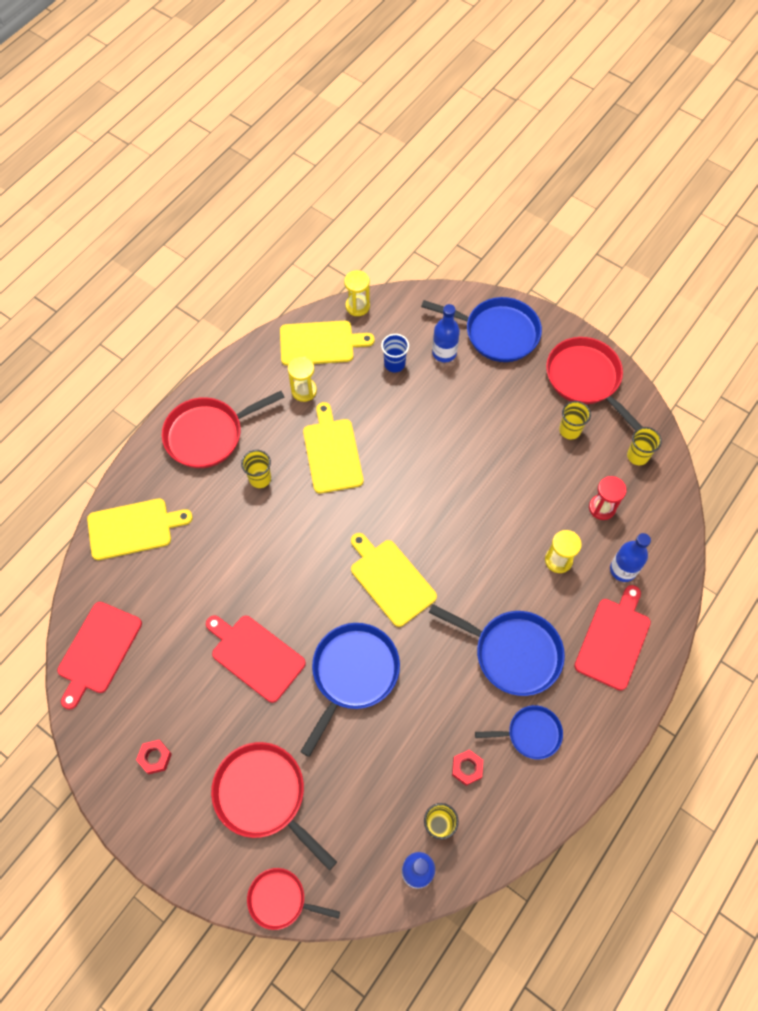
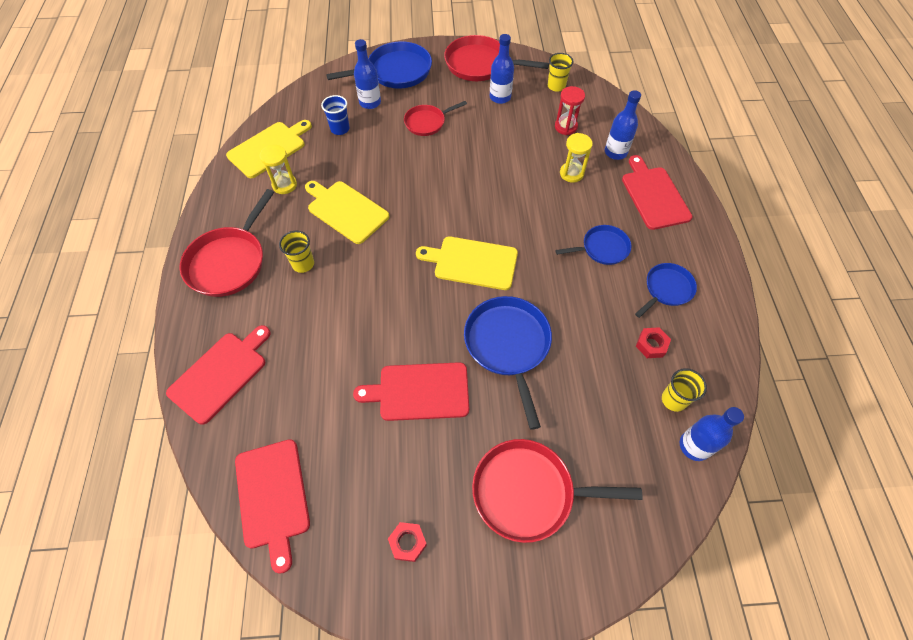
camera: 40 degrees left, 5 degrees down
yellow cutting board [87,498,193,560] -> red cutting board [166,325,271,425]
red pan [247,868,340,930] -> red pan moved to [404,101,467,136]
yellow hourglass [344,270,370,316] -> none
blue pan [429,604,565,696] -> blue pan [555,225,631,265], size x0.60
yellow cup [559,401,591,439] -> blue bottle [490,34,514,104]

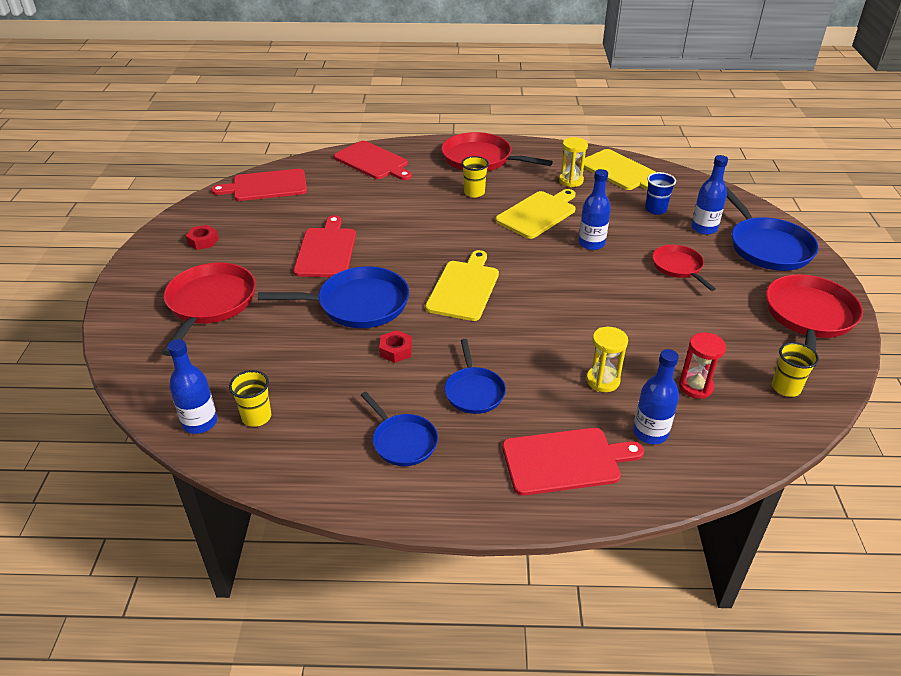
camera: 95 degrees right, 20 degrees down
blue bottle [490,34,514,104] -> blue bottle moved to [578,169,611,250]
red nut [636,327,671,358] -> red nut moved to [379,330,412,363]

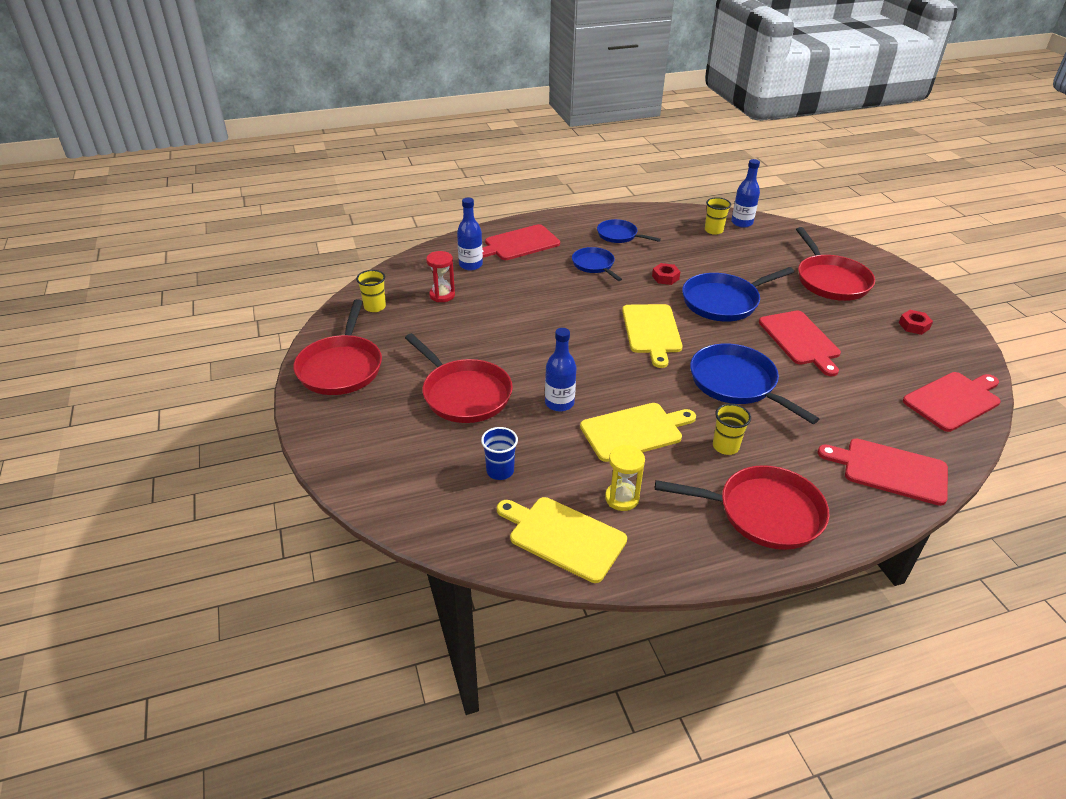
camera: 160 degrees right, 0 degrees up
yellow cutting board [495,189,576,239] -> yellow cutting board turned 135 degrees counterclockwise [580,403,696,462]
yellow hourglass [586,327,628,392] -> none
red pan [652,245,716,291] -> red pan [405,333,513,423], size x1.68
blue bottle [691,155,728,235] -> none
blue pan [726,187,818,271] -> blue pan moved to [690,343,819,424]

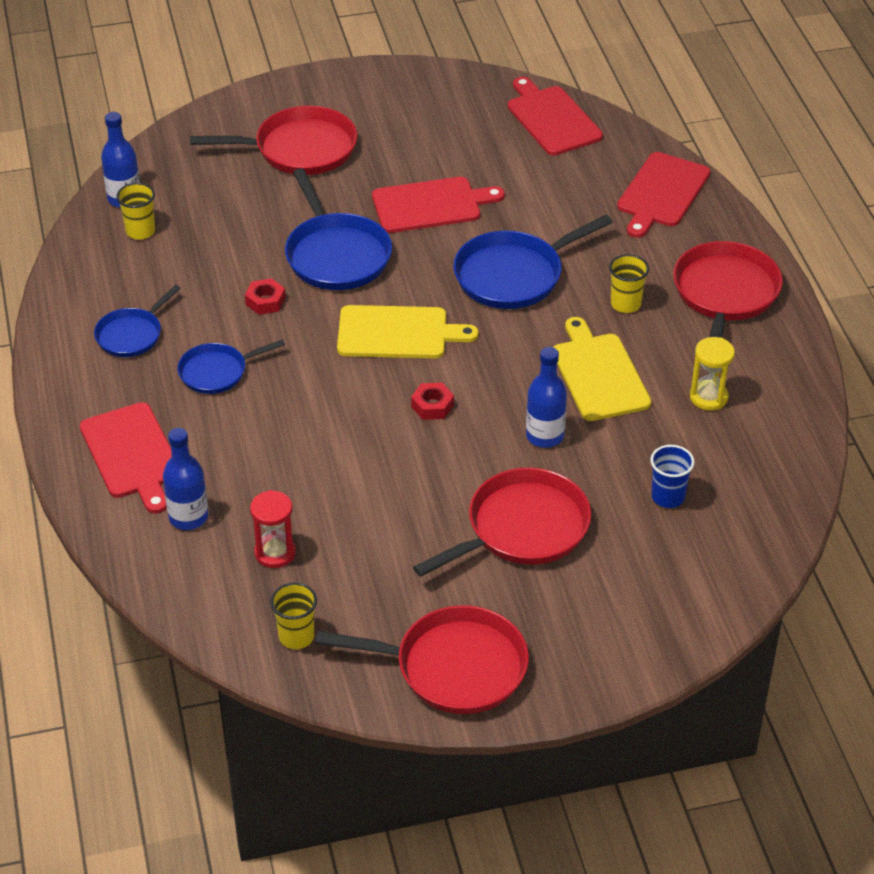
camera: 85 degrees left, 5 degrees up
yellow cutting board [497,497,627,583] -> none
red nut [899,310,933,335] -> red nut moved to [411,383,454,420]

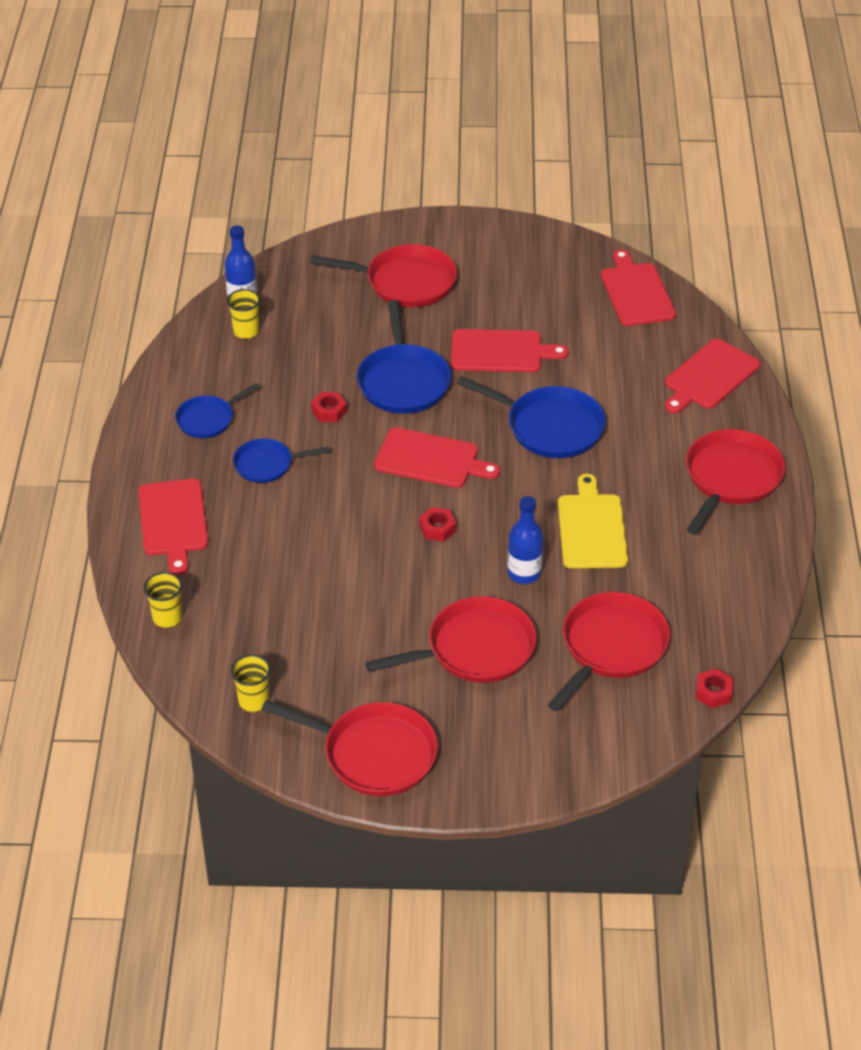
camera: 15 degrees right, 0 degrees up
blue bottle [163,428,208,530] -> none
red hourglass [250,490,296,568] -> none
yellow cutting board [337,305,479,358] -> red cutting board [374,427,500,488]
blue pan [453,215,613,309] -> blue pan turned 135 degrees counterclockwise [457,376,606,458]
yellow cup [609,254,649,313] -> yellow cup moved to [144,572,182,628]
blue cup [650,445,695,508] -> red pan [548,592,670,712]
yellow hourglass [690,337,735,411] -> none
none -> red nut [696,669,733,708]

